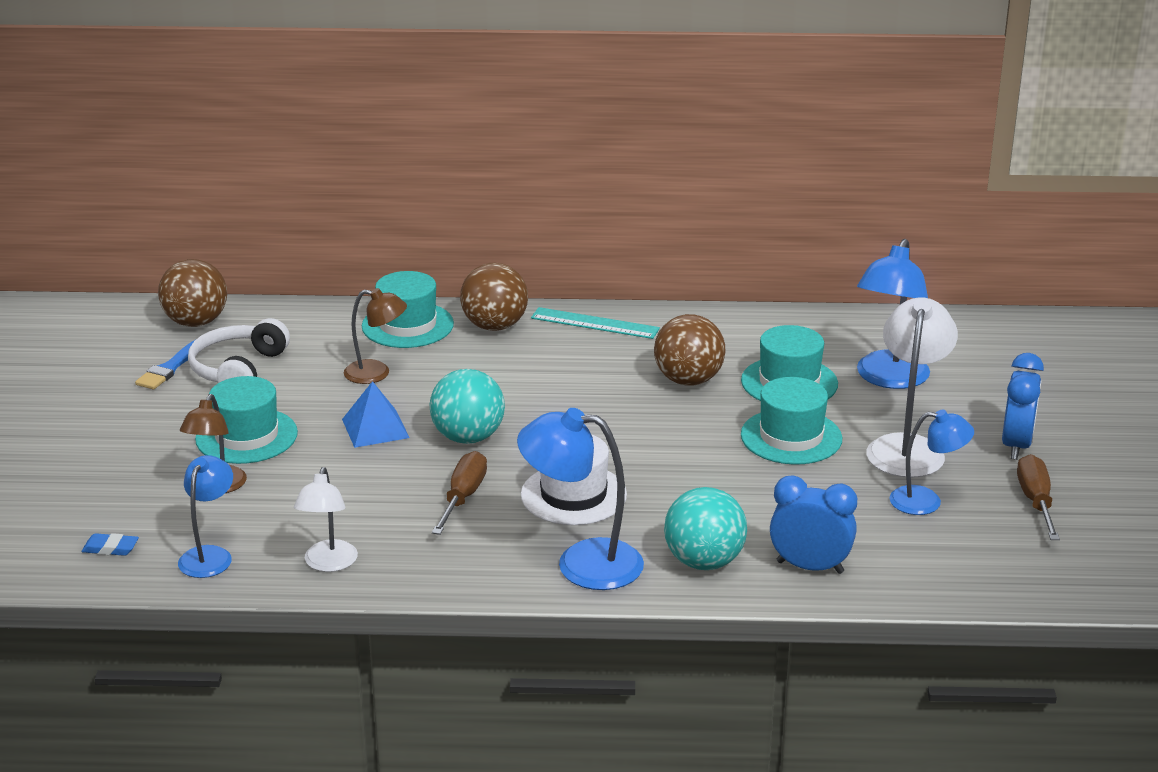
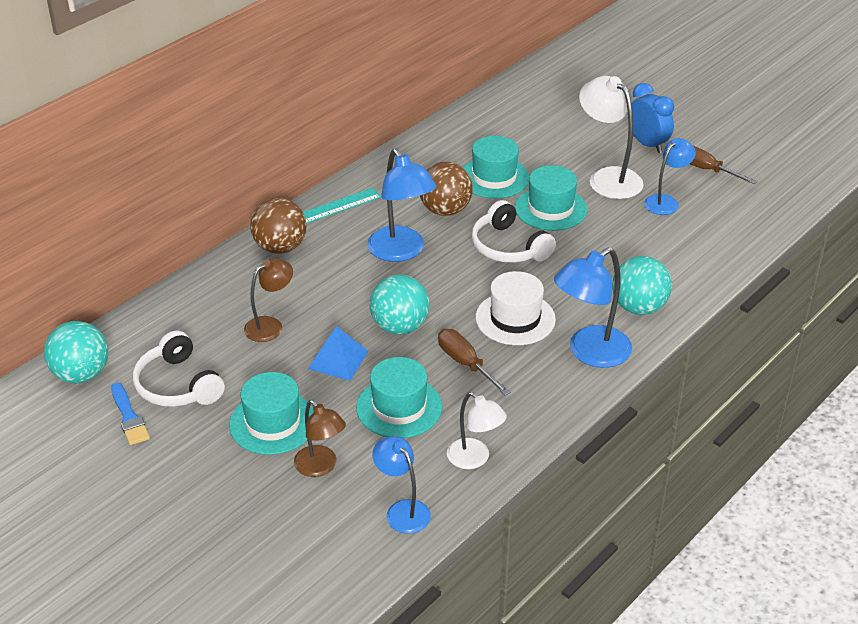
camera: 50 degrees left, 10 degrees up
blue eraser [82,533,139,556] -> none
brown ball [158,259,227,327] -> turquoise ball [44,321,108,384]
turquoise hat [362,271,454,348] -> turquoise hat moved to [356,357,443,438]
blue clock [770,476,857,574] -> none
blue lamp [857,239,930,389] -> blue lamp moved to [367,149,437,262]
none -> white headphones [472,200,556,263]

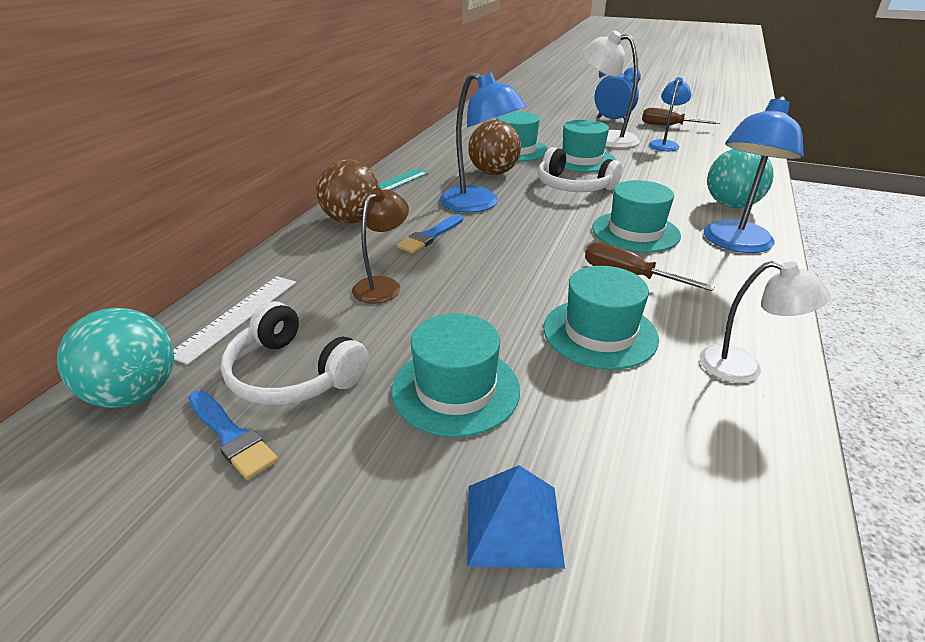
camera: 20 degrees left, 5 degrees down
brown lamp [294,400,346,477] -> none
blue pyramid [308,326,369,381] -> blue pyramid moved to [467,465,565,569]
turquoise ball [369,275,430,334] -> none
blue lamp [373,436,431,534] -> none
white hat [476,271,556,345] -> turquoise hat [592,180,681,253]
none -> white ruler [174,276,296,365]
none -> blue brush [397,214,463,253]

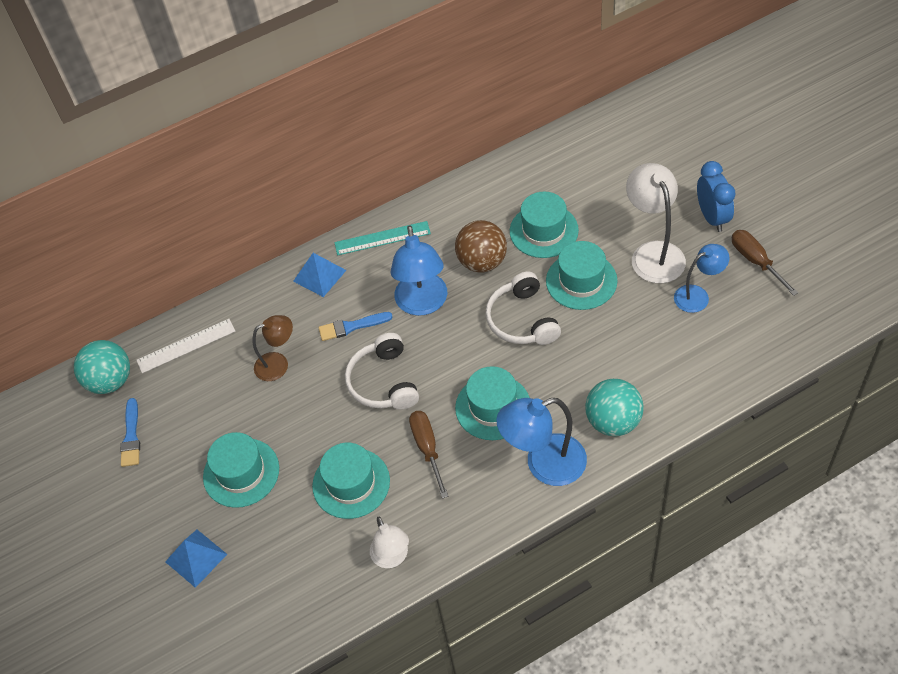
camera: 45 degrees right, 20 degrees up
white headphones [221,301,369,405] -> white headphones moved to [345,333,419,410]
brown ball [316,160,380,224] -> blue pyramid [293,253,346,297]

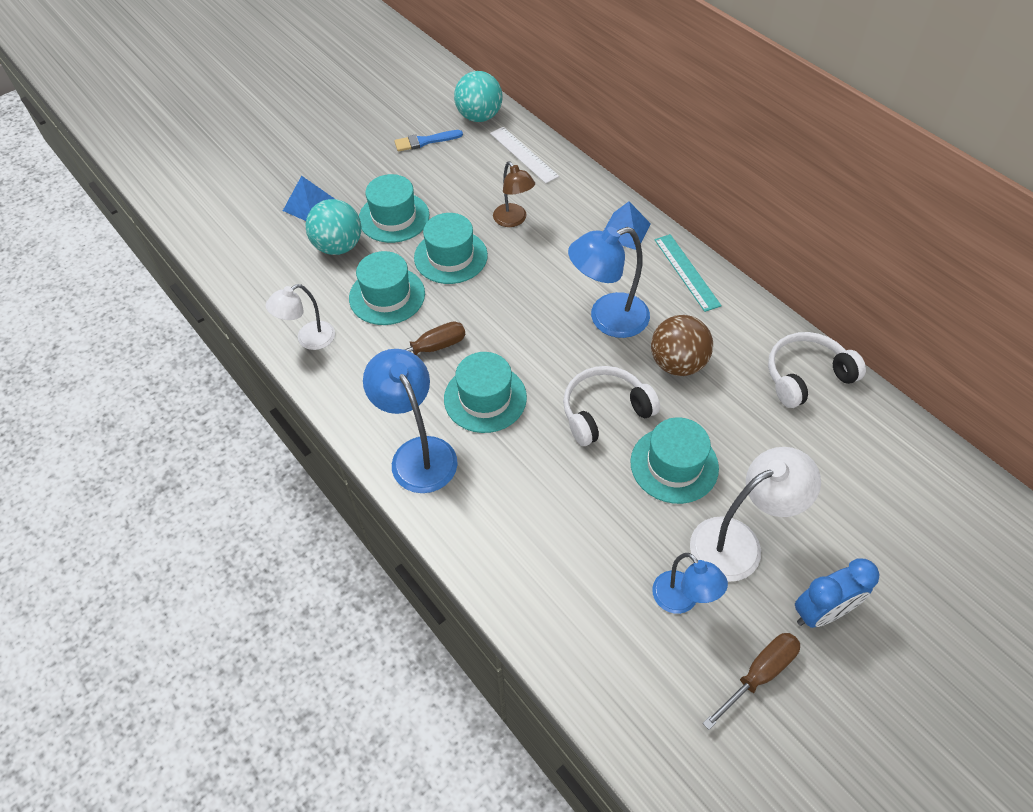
camera: 75 degrees right, 0 degrees up
blue brush [319,312,392,341] -> none
white headphones [345,333,419,410] -> white headphones moved to [768,332,866,408]
turquoise hat [510,191,579,258] -> turquoise hat moved to [414,213,488,284]
turquoise ball [585,379,644,436] -> turquoise ball moved to [306,199,362,255]

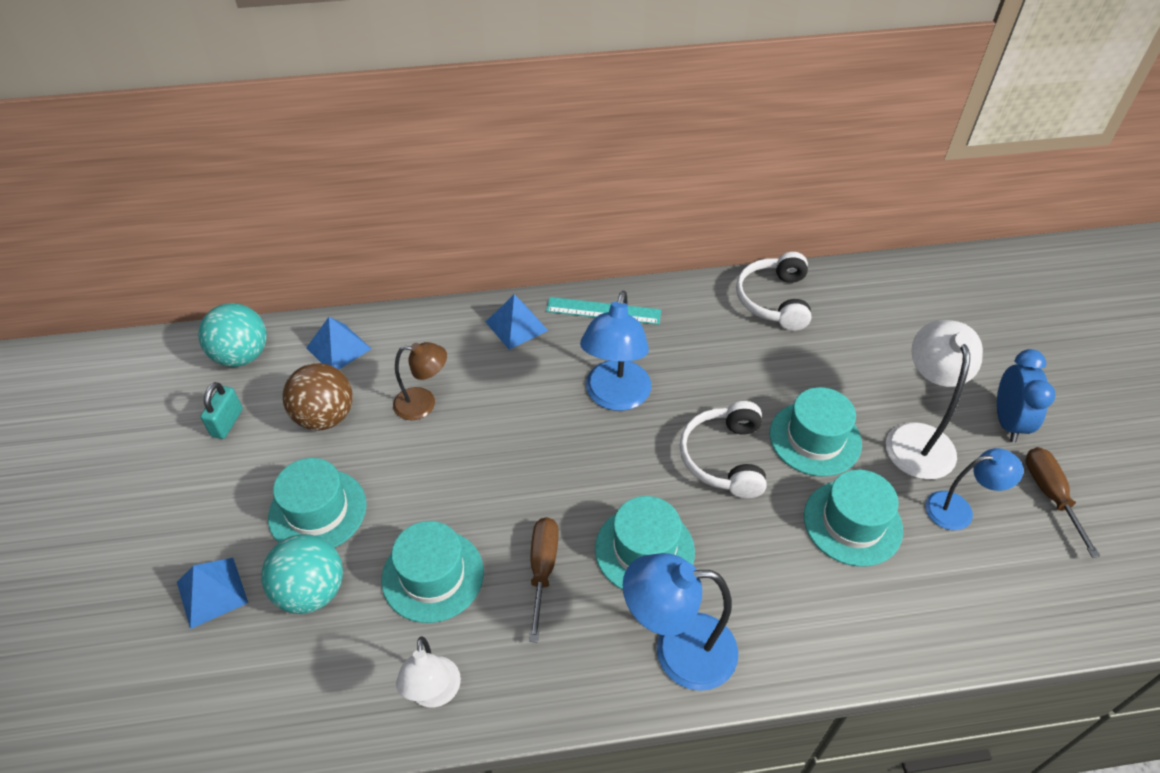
camera: 60 degrees left, 5 degrees down
blue brush [395,130,463,152] -> turquoise padlock [200,382,243,439]
turquoise hat [414,213,488,284] -> turquoise hat moved to [804,470,903,567]
white ruler [490,127,559,183] -> blue pyramid [306,317,371,370]
brown ball [651,315,713,376] -> brown ball moved to [283,363,353,430]

